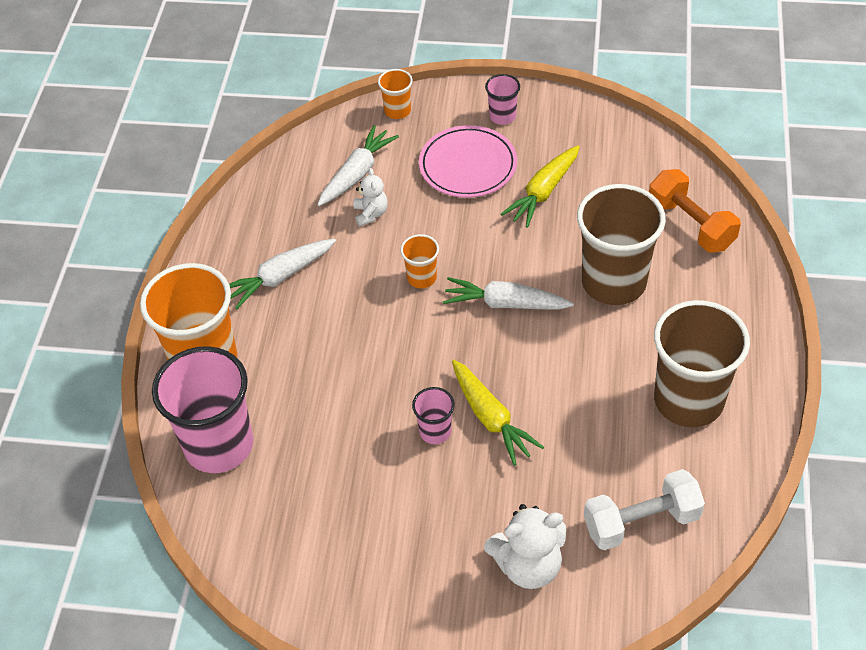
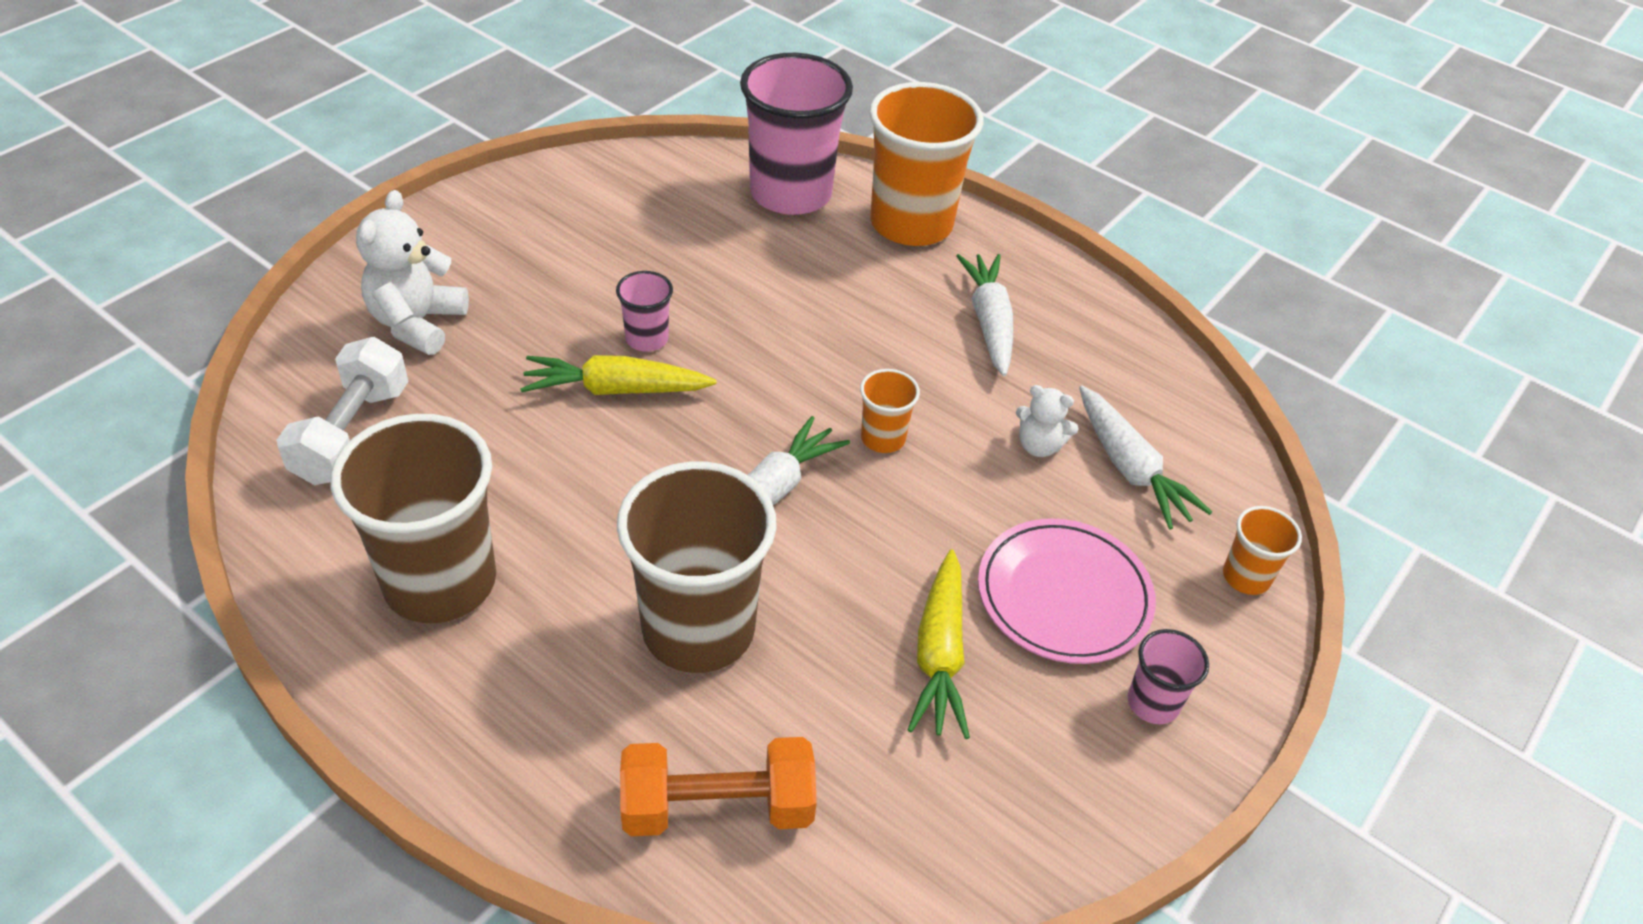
camera: 115 degrees right, 5 degrees down
yellow carrot [501,145,580,228] -> yellow carrot turned 150 degrees counterclockwise [908,549,970,739]

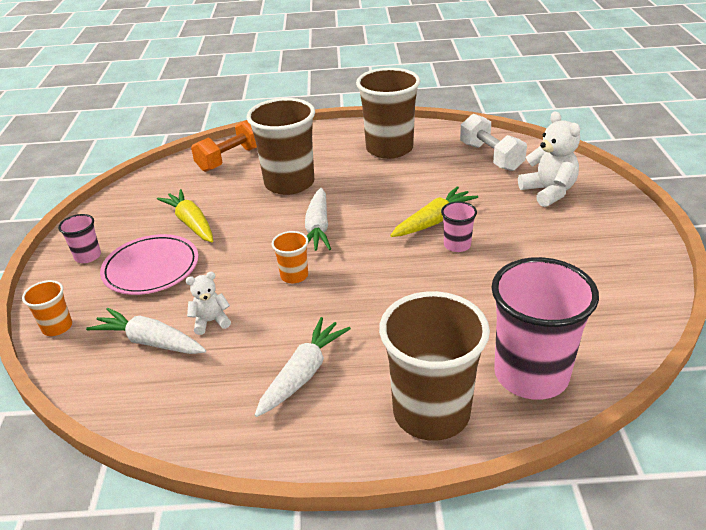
camera: 145 degrees right, 10 degrees down
orange cup [869,82,983,246] -> brown cup [379,291,490,441]
white carrot [956,254,1013,376] -> white carrot turned 105 degrees counterclockwise [255,317,351,417]

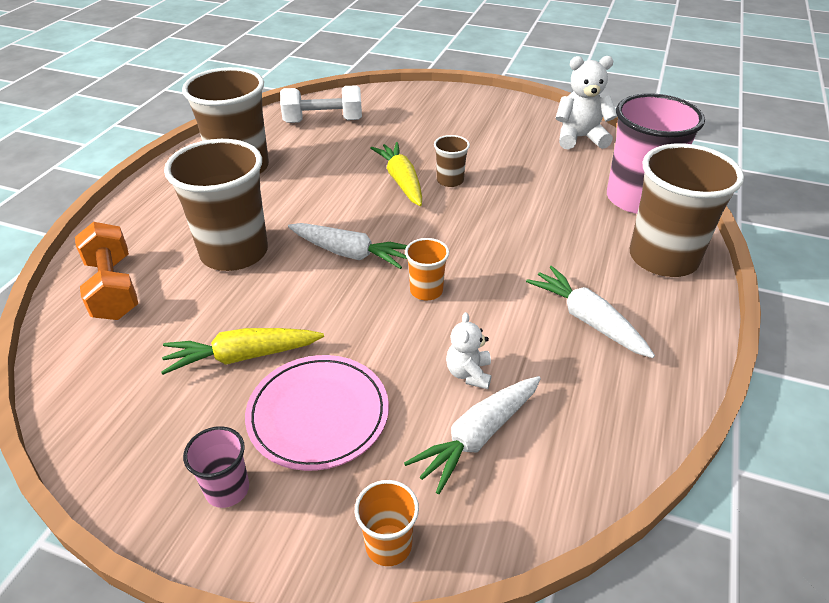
camera: 70 degrees left, 5 degrees up
pink cup [441,202,477,252] -> brown cup [434,135,470,187]
white teddy bear [518,111,580,207] -> white teddy bear moved to [555,56,617,149]

